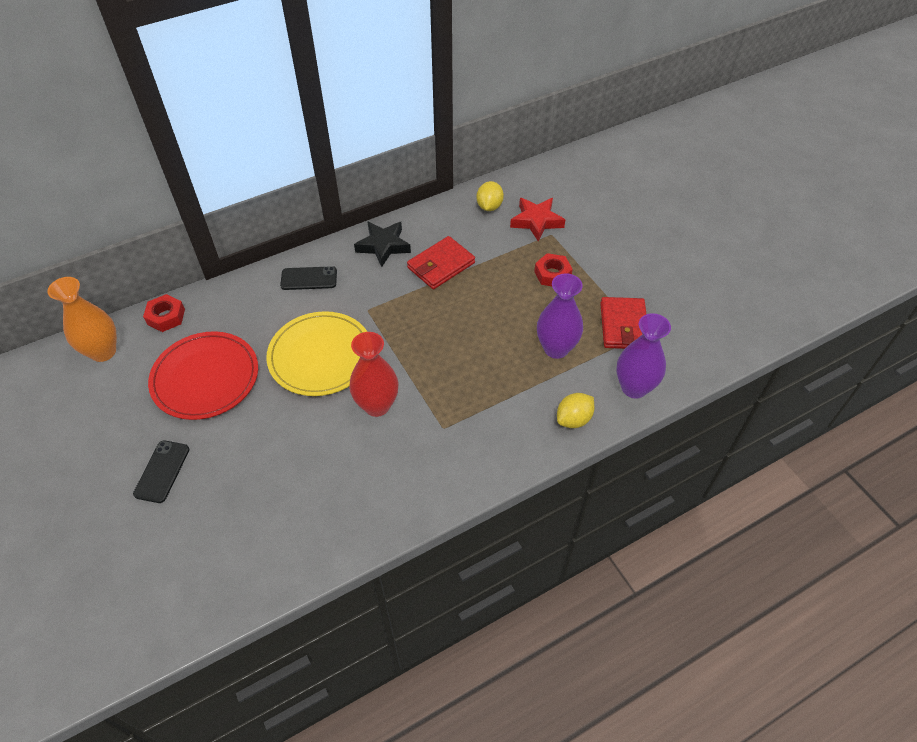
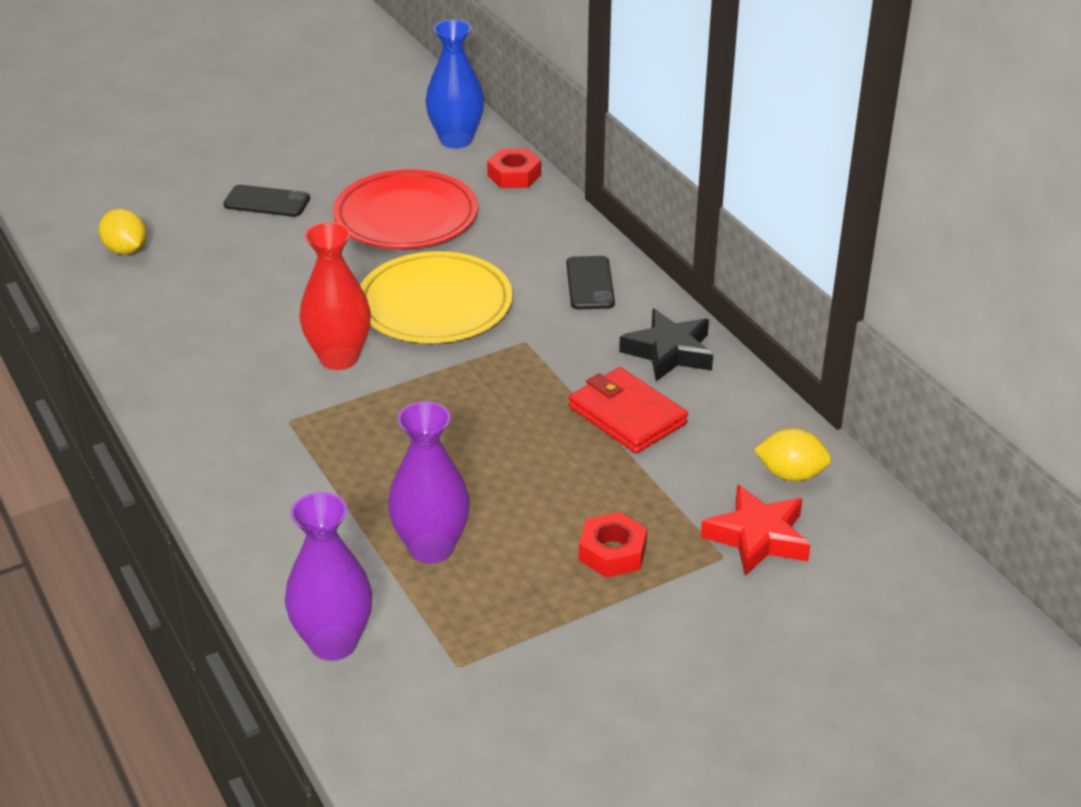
camera: 90 degrees right, 15 degrees down
orange vase [48,277,117,362] -> blue vase [425,20,484,148]
yellow lemon [557,393,594,428] -> yellow lemon moved to [99,209,147,255]
red wallet [600,297,646,349] -> none

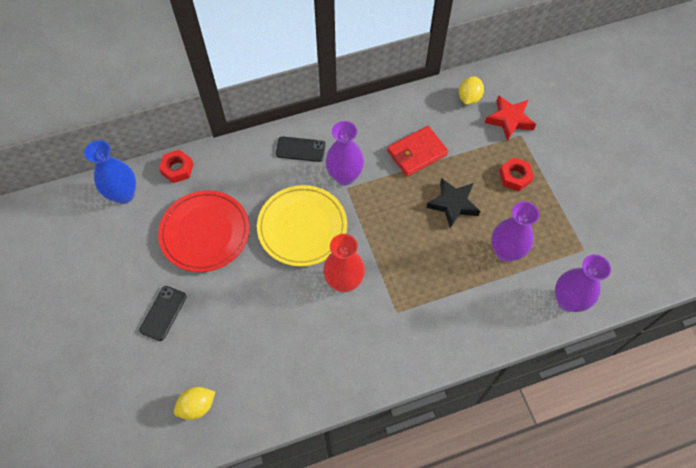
camera: 80 degrees left, 25 degrees up
black star [619,309,713,381] -> black star moved to [426,178,480,228]
none -> purple vase [325,121,364,185]

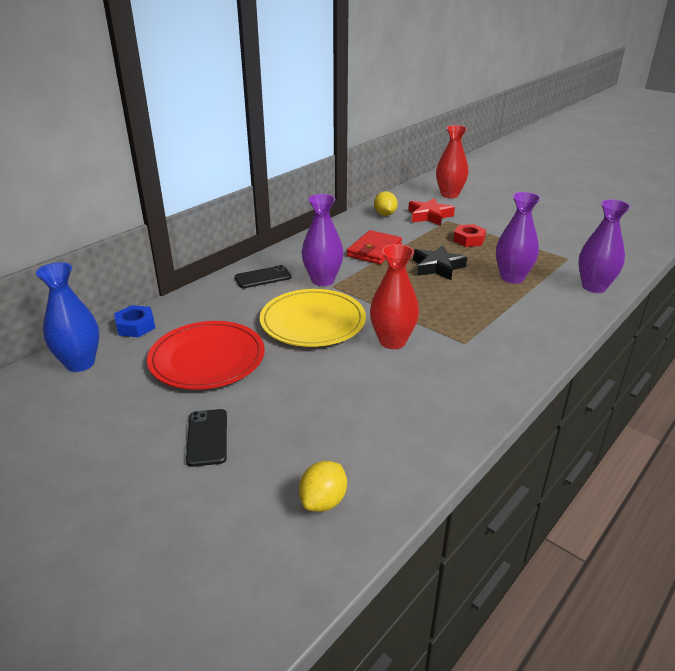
camera: 30 degrees left, 30 degrees down
red nut [159,150,193,183] -> blue nut [114,305,155,337]
none -> red vase [436,125,469,198]

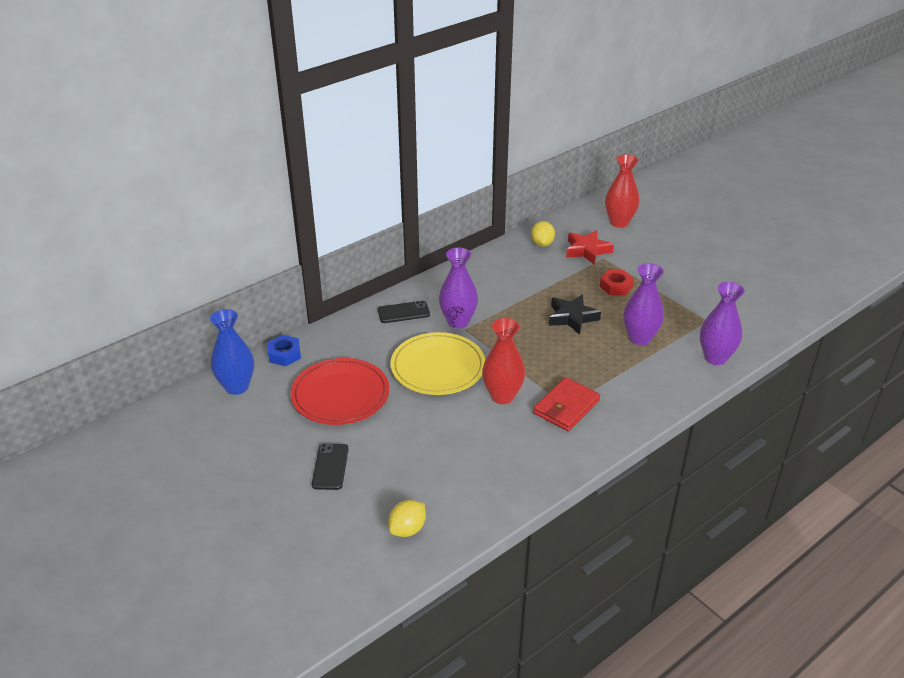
camera: 10 degrees right, 5 degrees up
red wallet [347,230,402,264] -> red wallet moved to [533,377,600,431]

